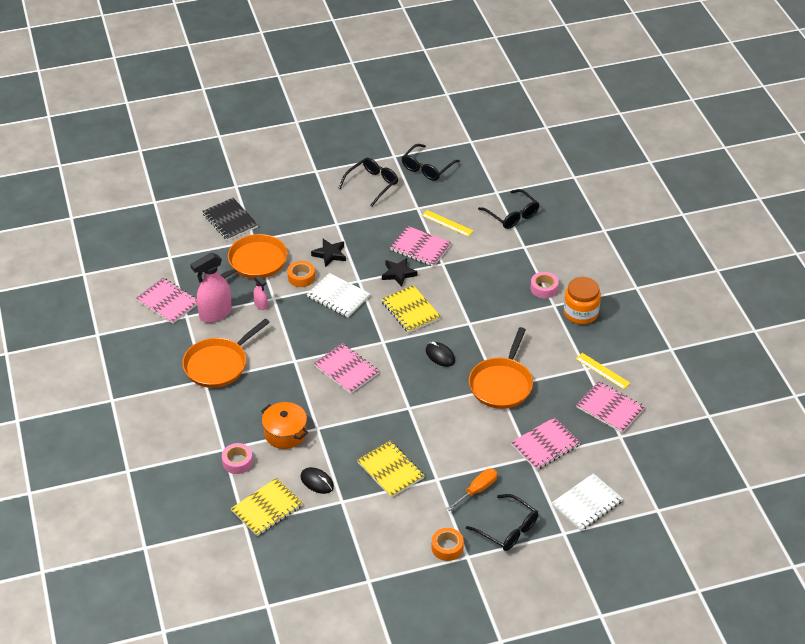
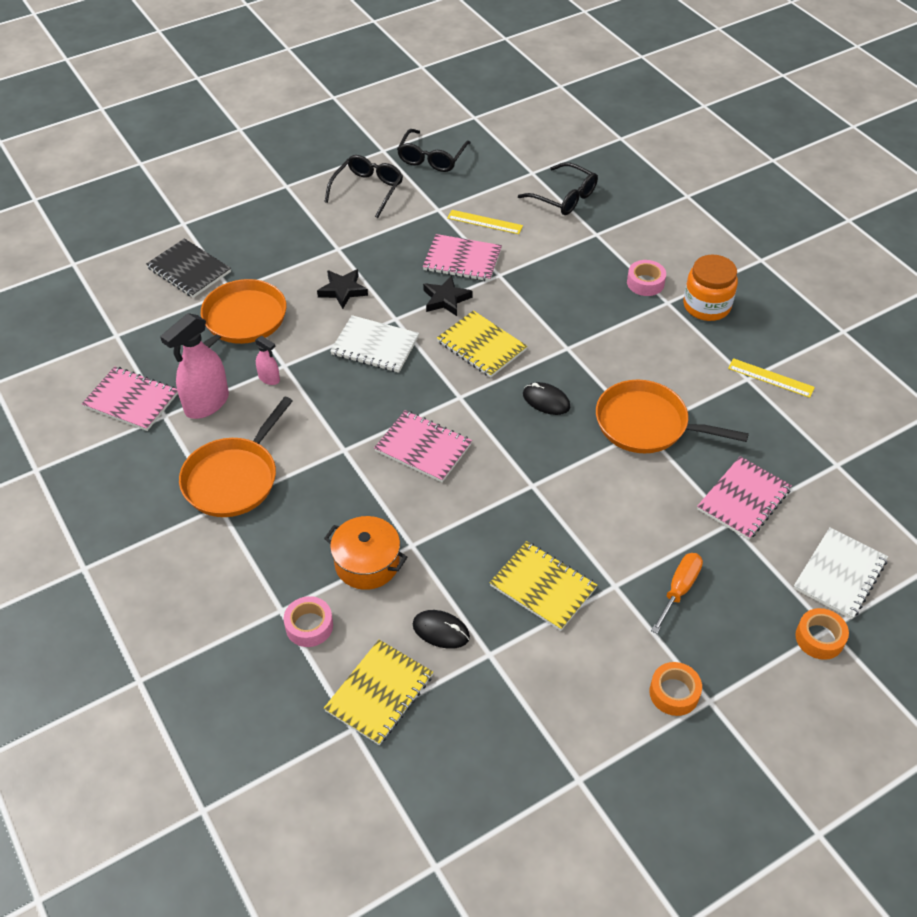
camera: 15 degrees left, 5 degrees up
orange tape [287,261,315,287] -> orange tape moved to [795,608,849,660]
black glasses [466,494,538,551] -> none
orange pan [469,327,533,409] -> orange pan turned 105 degrees clockwise [596,380,749,453]
pink notebook [576,381,645,433] -> none

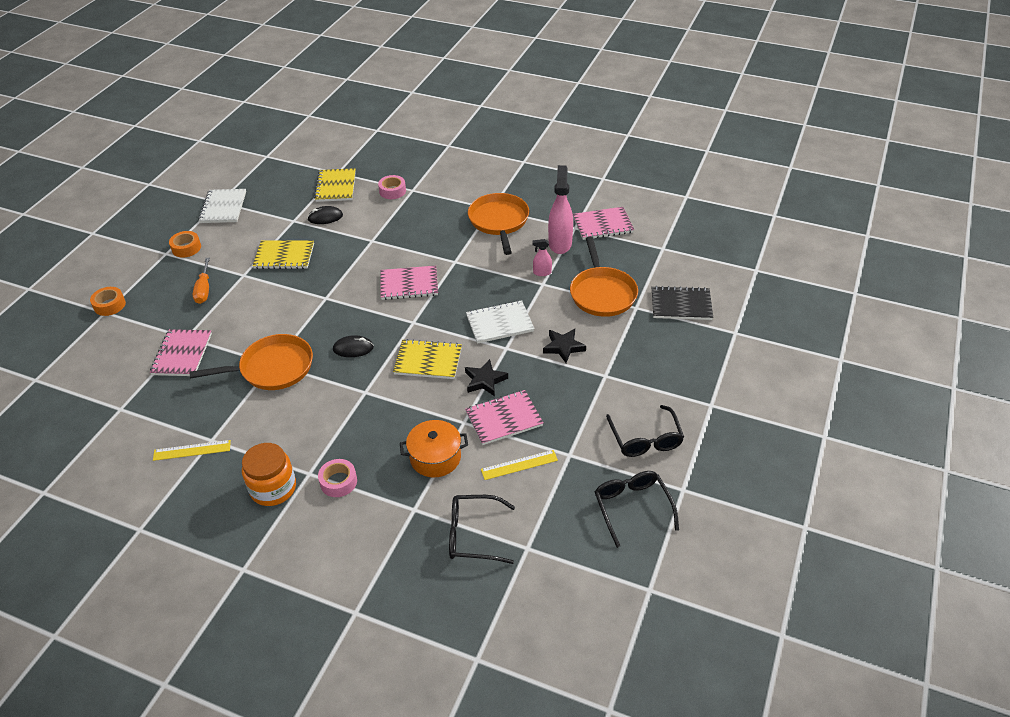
camera: 145 degrees right, 5 degrees down
orange pot [324,516,407,590] -> orange pot moved to [400,420,468,478]
white notebook [794,527,888,619] -> white notebook moved to [198,189,246,223]

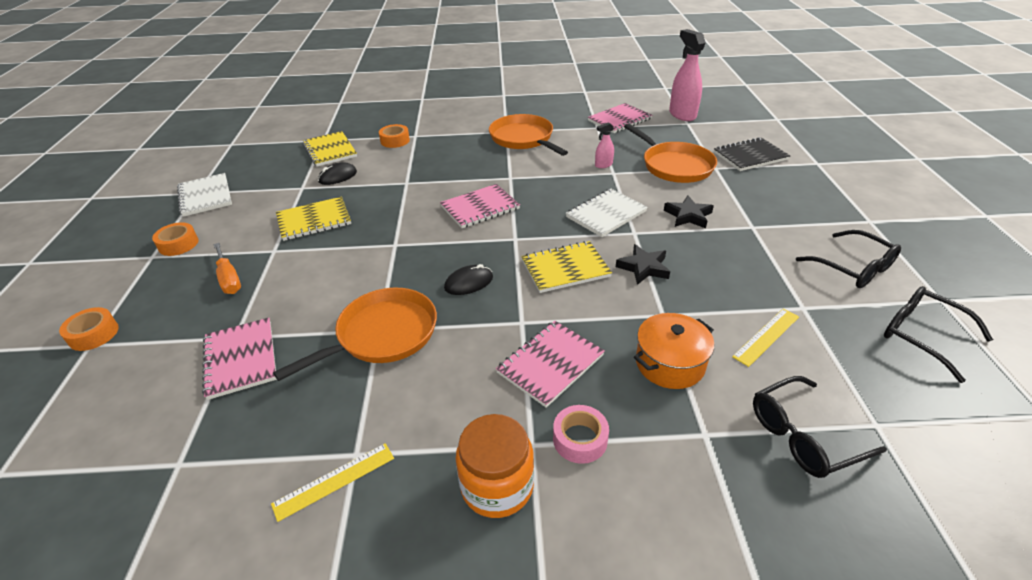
camera: 25 degrees left, 5 degrees down
pink tape [378,175,406,199] -> orange tape [379,124,410,148]
pink notebook [465,390,544,445] -> pink notebook moved to [496,321,605,408]
pink spray bottle [548,165,573,254] -> pink spray bottle moved to [669,29,706,121]

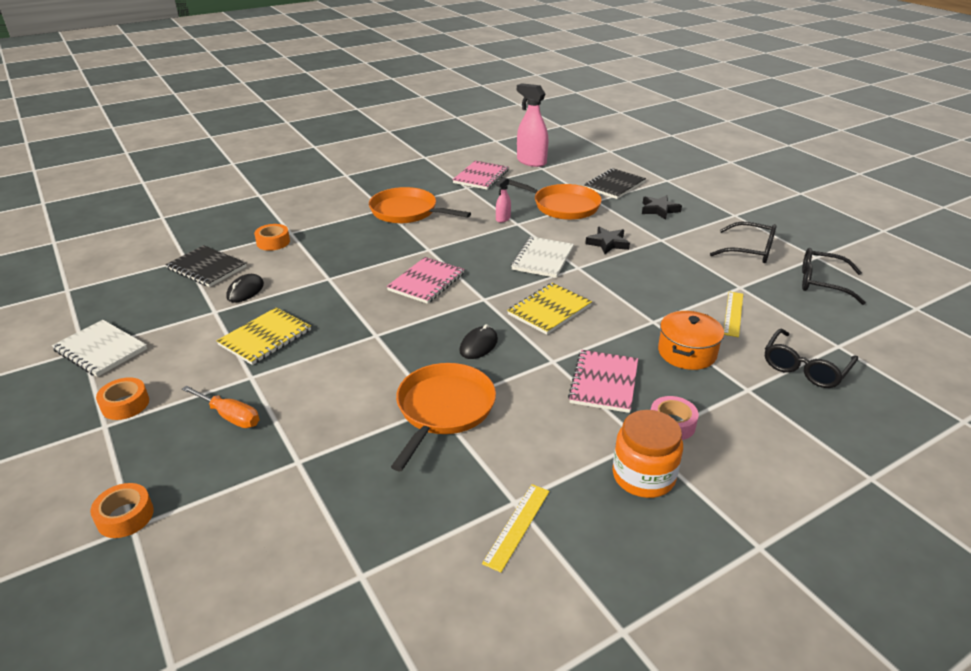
camera: 30 degrees left, 5 degrees down
pink notebook [202,318,277,400] -> none
yellow notebook [303,131,357,167] -> black notebook [165,245,247,287]
black star [616,244,670,285] -> black star moved to [642,195,682,220]

